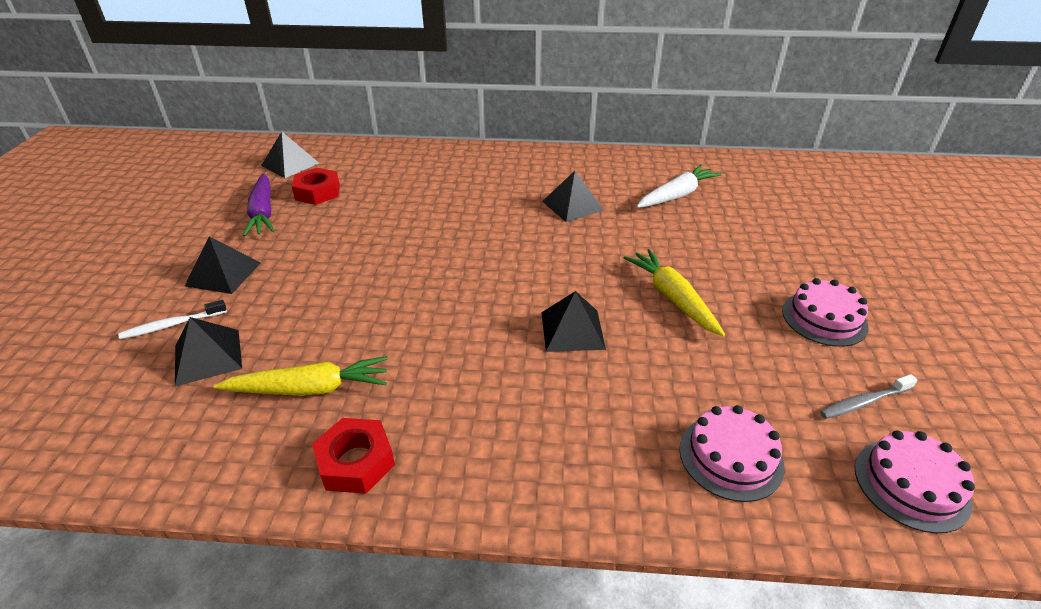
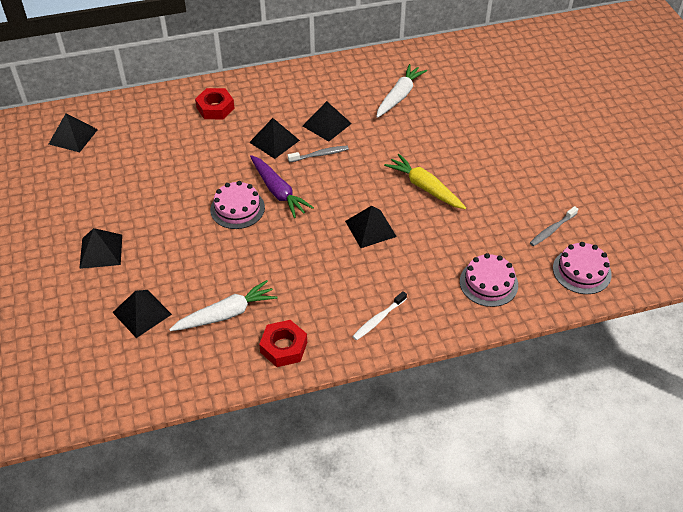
camera: 20 degrees left, 10 degrees up
white toothbrush [118,300,227,339] -> white toothbrush moved to [352,291,407,340]
yellow carrot [213,356,388,396] -> white carrot [169,280,277,331]
purple carrot [243,173,274,237] -> purple carrot moved to [250,155,314,218]
red nut [292,168,340,205] -> red nut moved to [195,88,235,119]
pink cake [782,278,869,347] -> pink cake moved to [210,181,265,229]
none -> black pyramid [249,118,300,159]
none -> grey toothbrush [288,146,349,163]

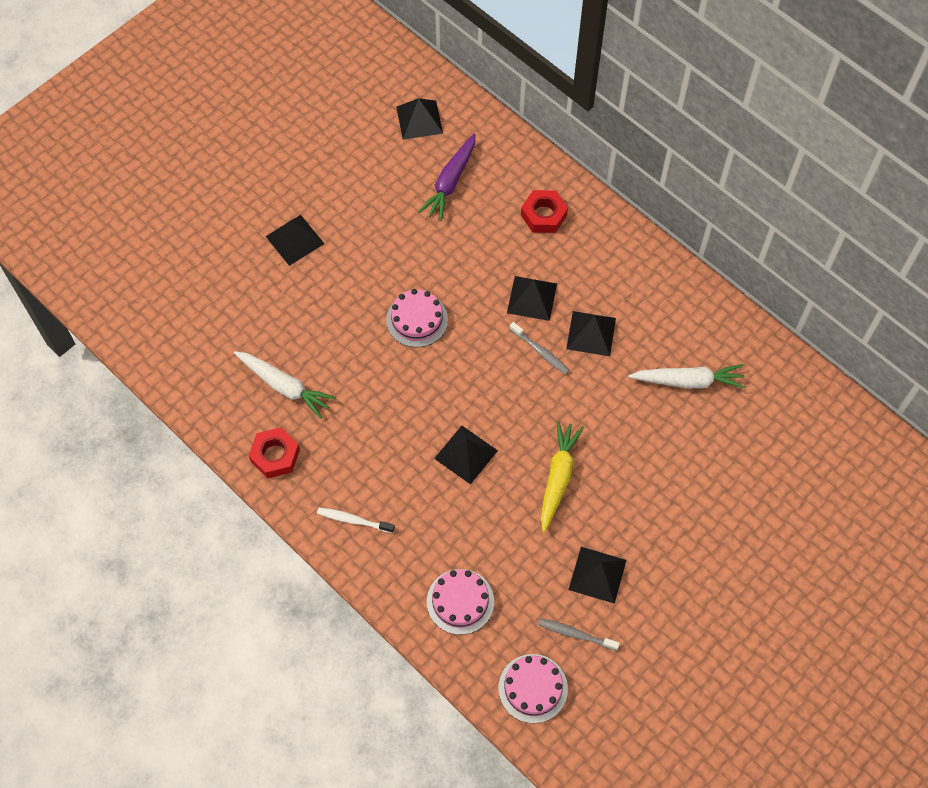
camera: 60 degrees right, 15 degrees up
black pyramid [112,290,172,338] -> black pyramid moved to [569,547,627,604]
purple carrot [250,155,314,218] -> purple carrot moved to [418,133,476,221]

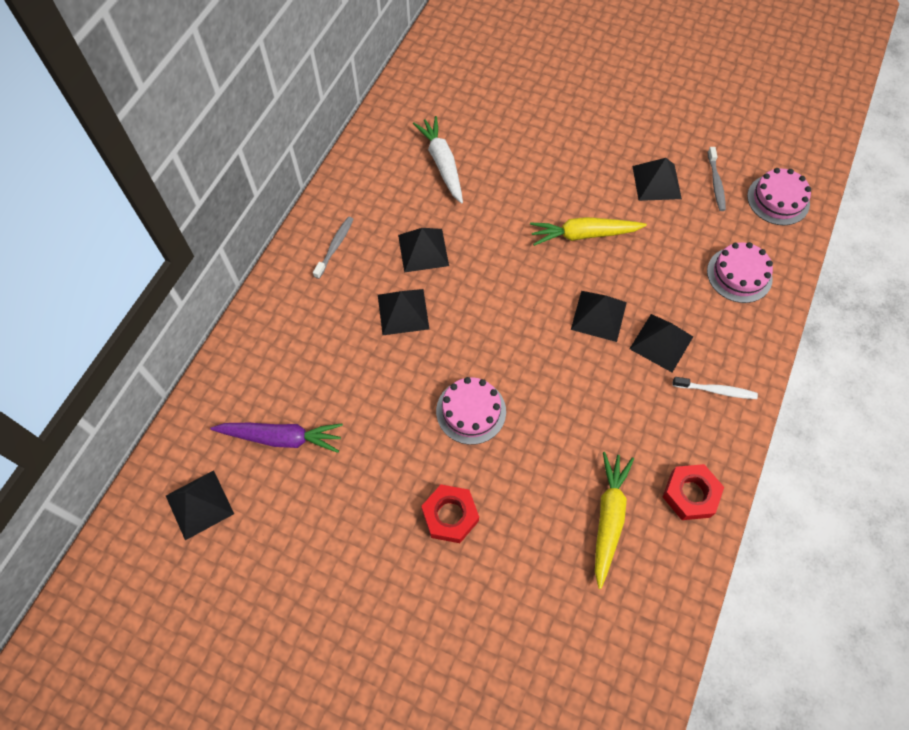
camera: 110 degrees left, 0 degrees up
white carrot [234,351,336,419] -> yellow carrot [595,452,634,589]
black pyramid [266,215,324,266] -> black pyramid moved to [630,314,693,372]
white toothbrush [317,507,395,533] -> white toothbrush turned 75 degrees counterclockwise [672,377,758,399]
grey toothbrush [510,322,570,375] -> grey toothbrush moved to [313,217,354,279]
red nut [521,190,568,233] -> red nut moved to [421,484,479,543]

